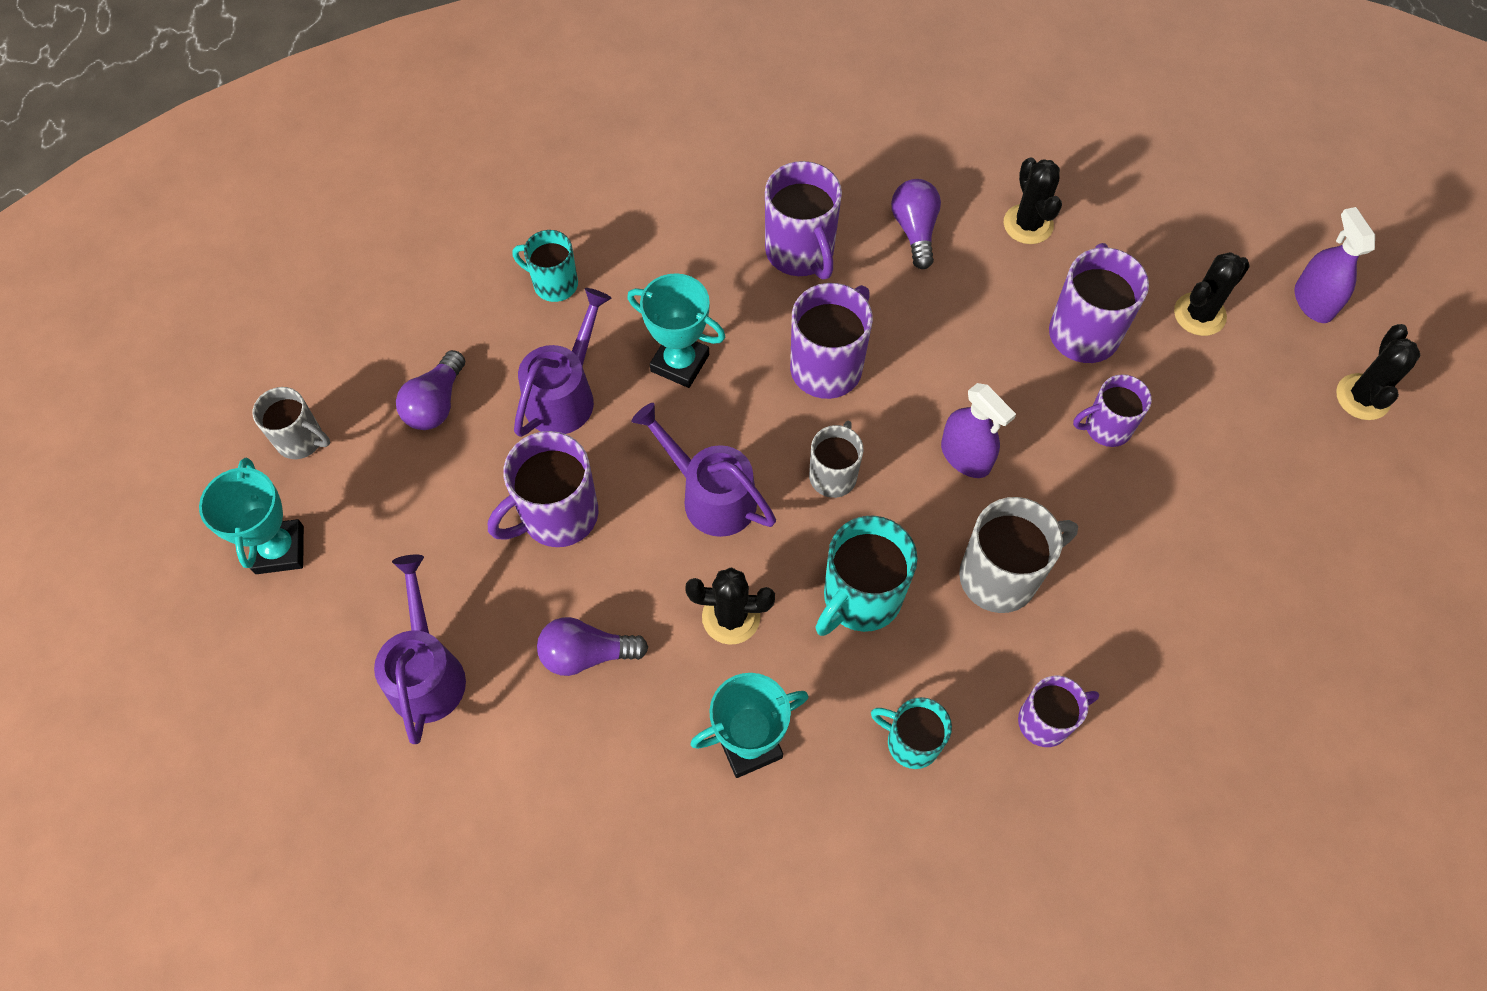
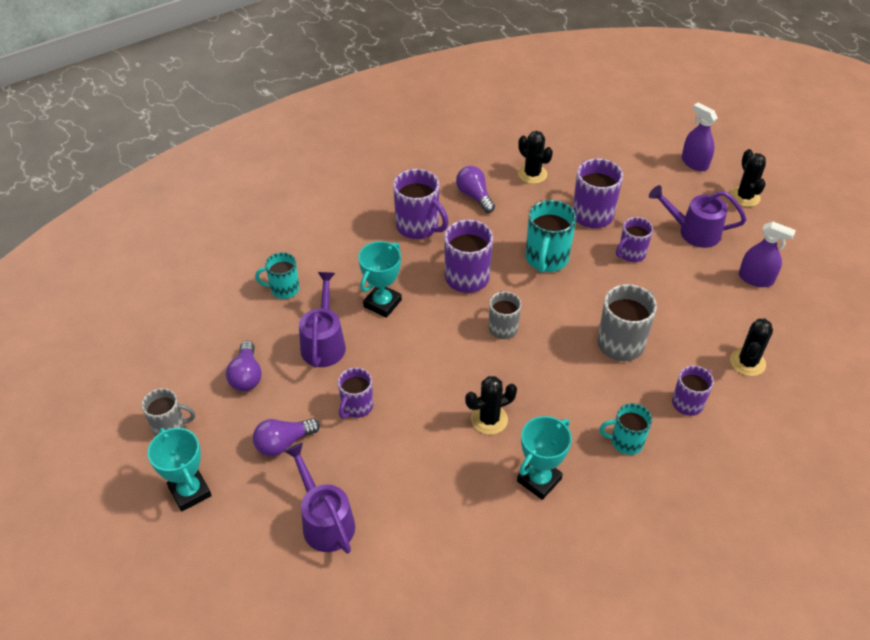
camera: 25 degrees left, 15 degrees down
purple mug [488,431,598,547] -> purple mug [338,367,373,419], size x0.64
purple light bulb [537,617,649,676] -> purple light bulb moved to [253,418,320,456]
turquoise trophy [627,273,725,388] -> turquoise trophy turned 60 degrees counterclockwise [358,241,402,318]
purple watering can [631,403,776,537] -> purple watering can moved to [649,185,747,248]
turquoise mug [816,516,918,636] -> turquoise mug moved to [526,200,577,273]
purple spray bottle [941,383,1016,478] -> purple spray bottle moved to [739,221,796,287]
black cactus [1174,252,1250,336] -> black cactus moved to [730,318,773,376]

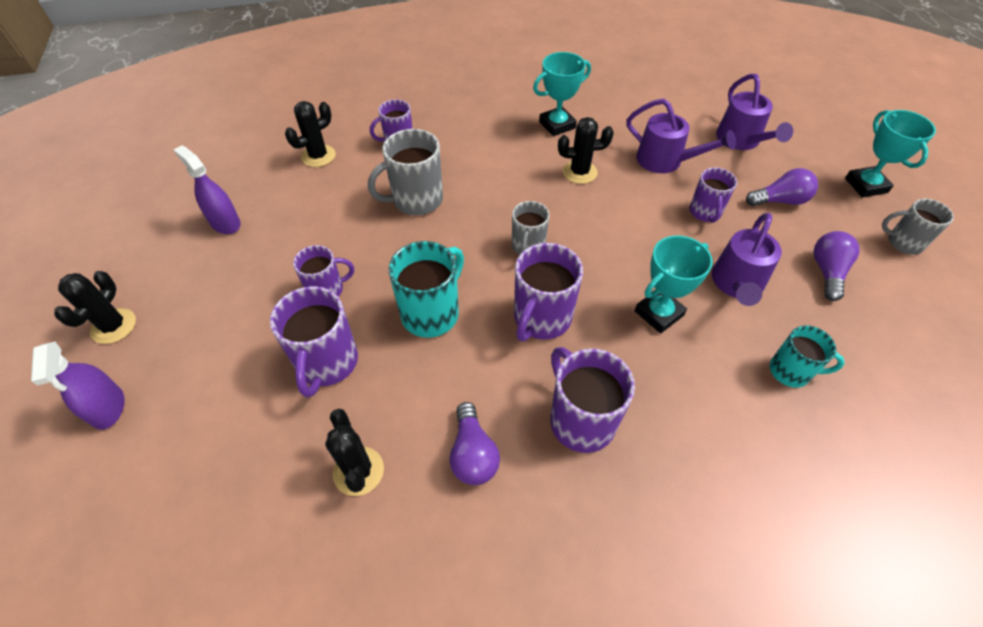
camera: 160 degrees left, 5 degrees up
purple mug [338,367,373,419] -> purple mug turned 135 degrees clockwise [690,167,737,223]
turquoise mug [599,403,652,455] -> none
purple watering can [649,185,747,248] -> purple watering can moved to [627,98,736,173]

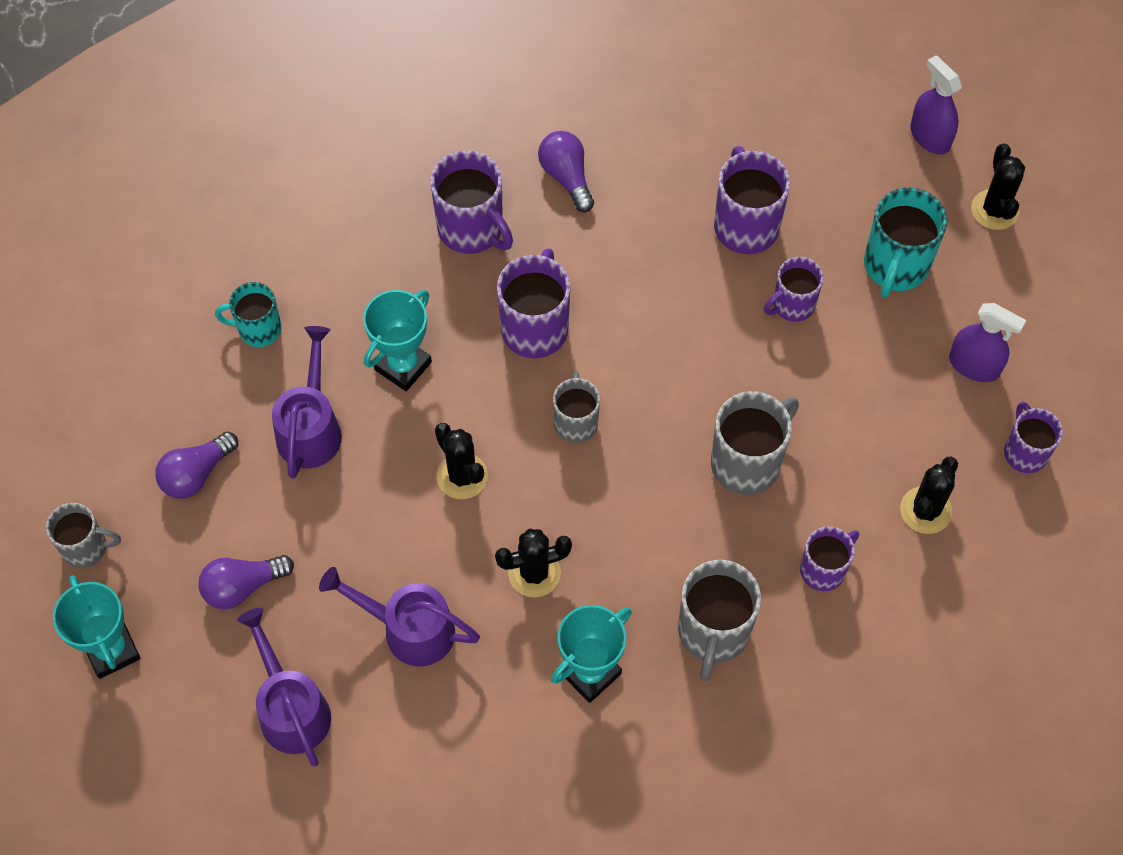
camera: 165 degrees right, 10 degrees up
black cactus [325,409,384,496] -> black cactus moved to [435,423,488,499]
turquoise mug [389,241,464,338] -> turquoise mug moved to [864,188,947,298]
purple mug [690,167,737,223] -> purple mug moved to [1004,402,1063,473]
purple light bulb [813,231,860,301] -> purple light bulb turned 45 degrees clockwise [155,431,238,499]
none -> grey mug [678,560,761,681]

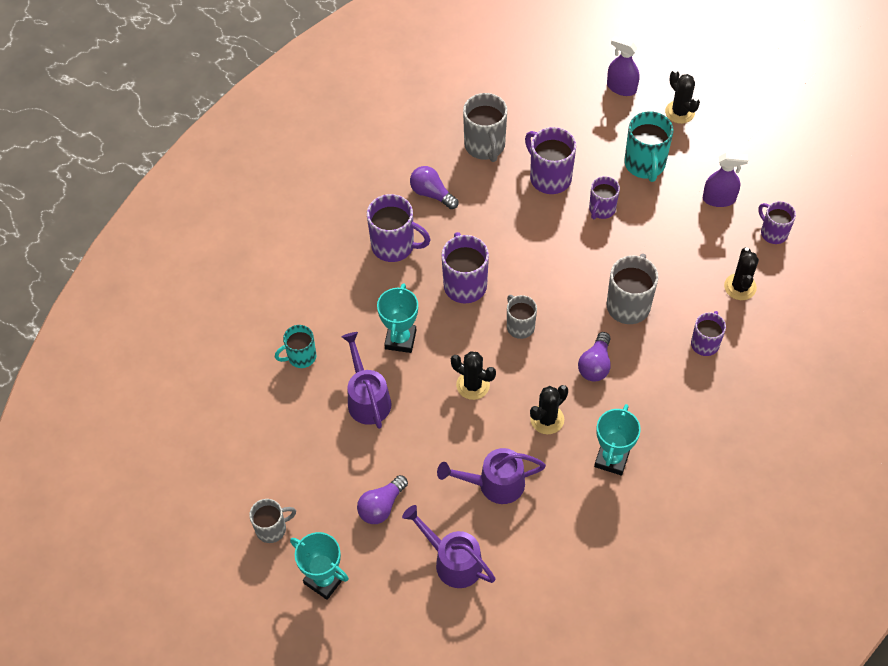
camera: 25 degrees left, 5 degrees down
purple light bulb [155,431,238,499] -> purple light bulb moved to [578,332,611,382]
grey mug [678,560,761,681] -> grey mug moved to [463,93,507,162]

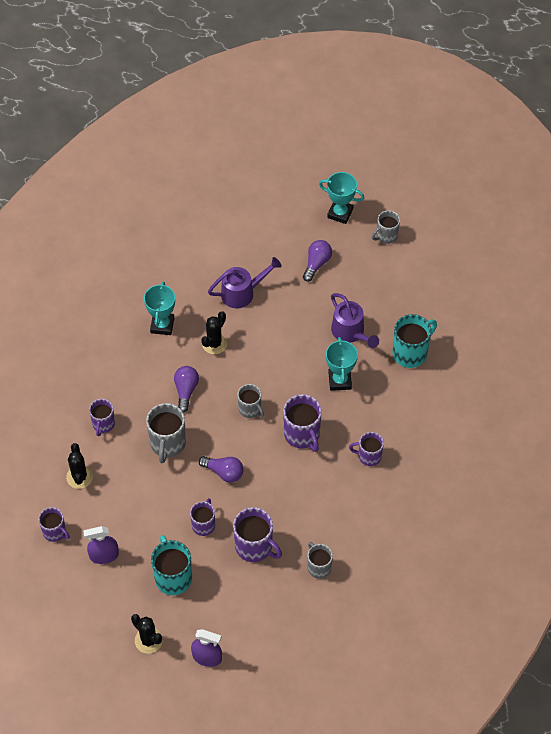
camera: 165 degrees right, 0 degrees up
turquoise mug [275,325,316,368] -> turquoise mug [392,314,437,368], size x1.57
purple mug [367,194,431,262] -> purple mug [349,432,384,466], size x0.64
purple watering can [402,505,496,588] -> none
purple light bulb [410,166,458,209] -> purple light bulb moved to [198,456,244,483]
black cactus [451,351,496,400] -> none
grey mug [463,93,507,162] -> grey mug [308,542,333,579], size x0.64

